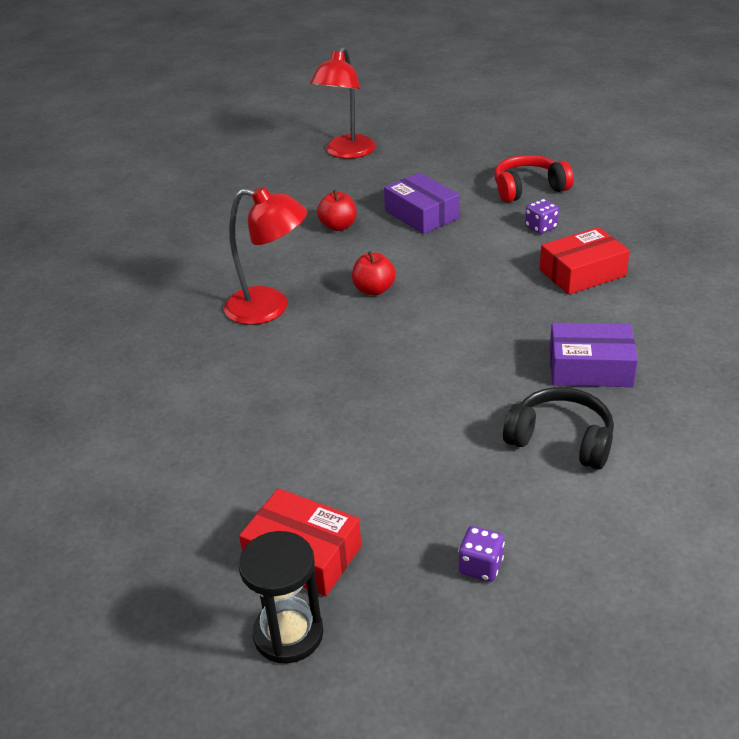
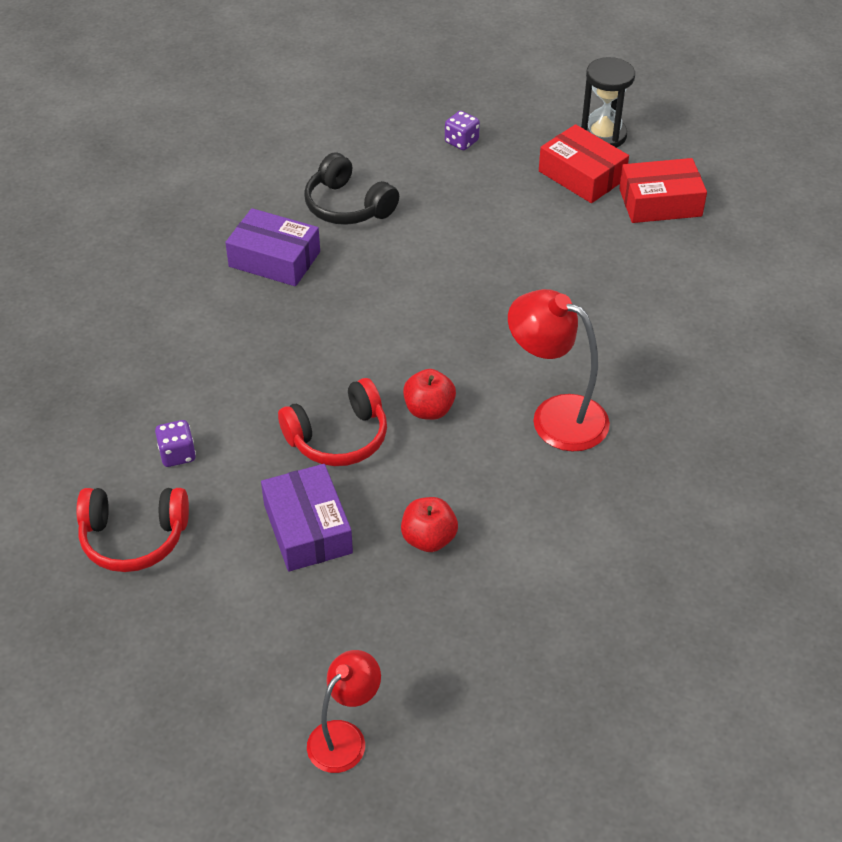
camera: 165 degrees left, 10 degrees up
red lamp [310,47,376,159] -> red lamp [307,650,381,773], size x0.64
red box [540,227,630,295] -> red box moved to [619,158,707,223]
none -> red headphones [278,378,387,466]

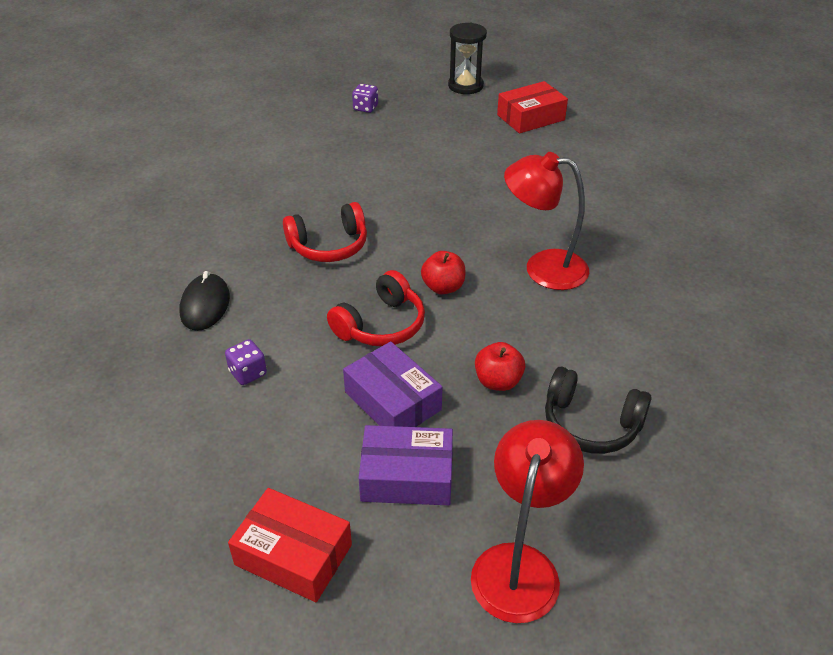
camera: 20 degrees left, 5 degrees down
red headphones [76,488,189,572] -> red headphones moved to [283,202,367,262]
purple box [225,208,320,286] -> purple box moved to [359,425,453,505]
black headphones [304,152,399,225] -> black headphones moved to [545,367,652,454]
red lamp [307,650,381,773] -> red lamp [471,420,584,623], size x1.56
red box [539,124,629,203] -> red box moved to [228,488,352,602]
none -> black mouse [179,271,230,331]

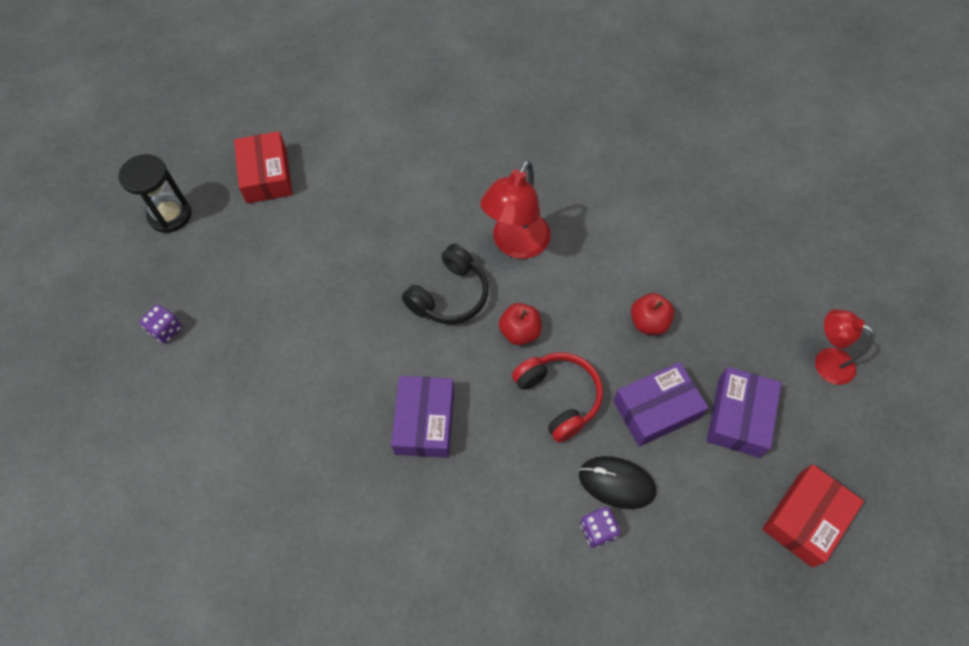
camera: 75 degrees left, 20 degrees up
black mouse [179,271,230,331] -> black mouse moved to [579,456,656,509]
red headphones [283,202,367,262] -> purple box [391,376,454,458]
red lamp [471,420,584,623] -> red lamp [815,309,875,385], size x0.64
black headphones [545,367,652,454] -> black headphones moved to [402,244,489,324]

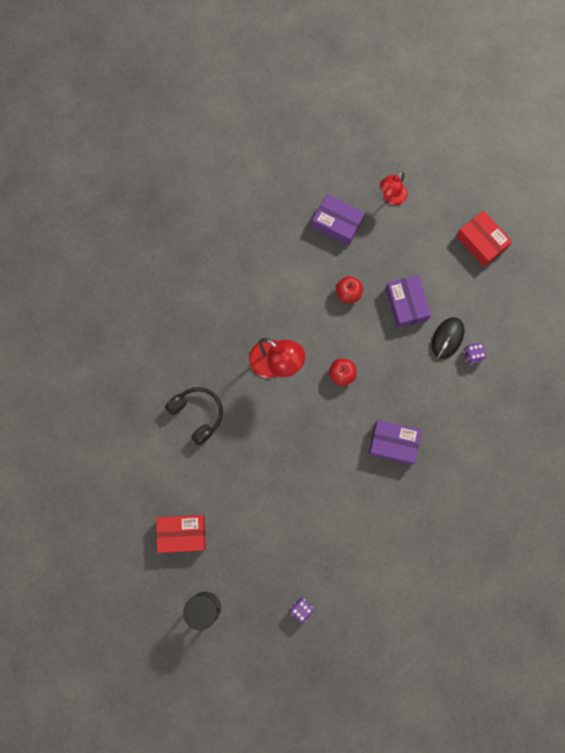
camera: 80 degrees left, 15 degrees up
black headphones [402,244,489,324] -> black headphones moved to [165,387,223,445]
red headphones [512,352,603,443] -> none
purple box [707,367,781,458] -> purple box moved to [312,194,365,246]

